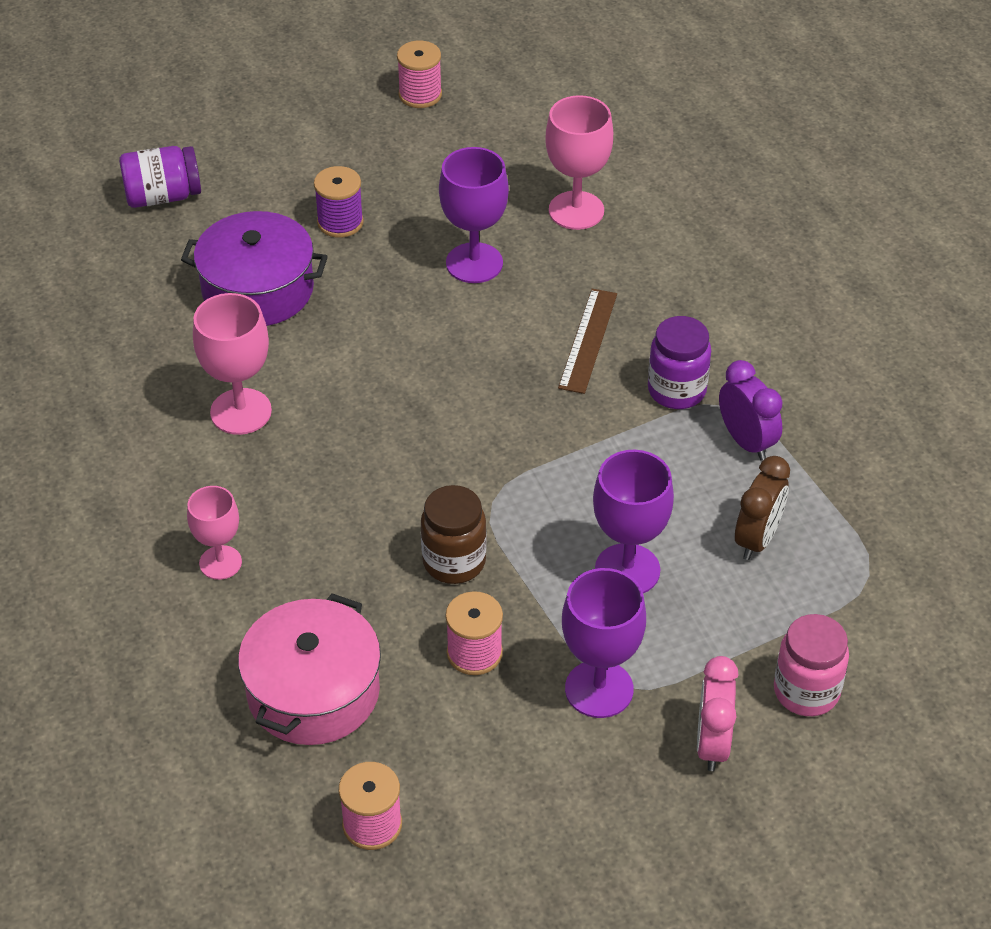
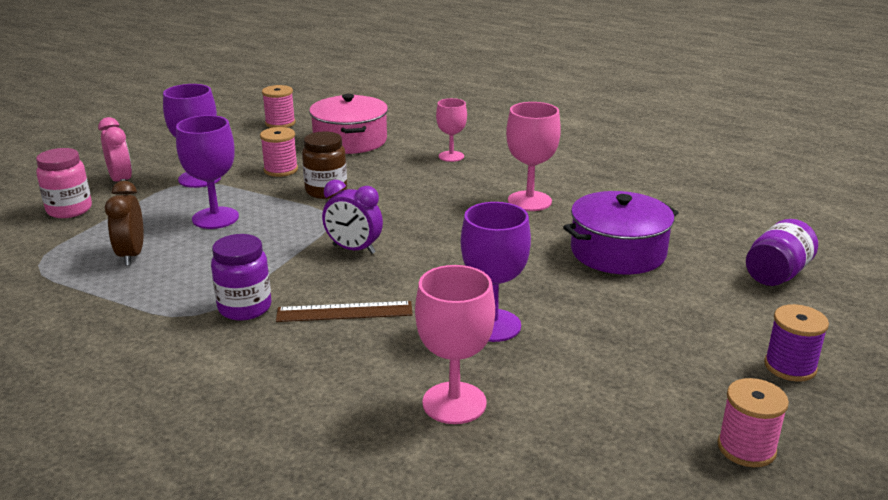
camera: 145 degrees right, 20 degrees down
purple spool [314,166,364,238] -> purple spool moved to [764,304,829,382]
brown ruler [558,289,617,394] -> brown ruler turned 75 degrees counterclockwise [276,301,413,322]
purple clock [719,360,782,460] -> purple clock moved to [322,180,383,254]

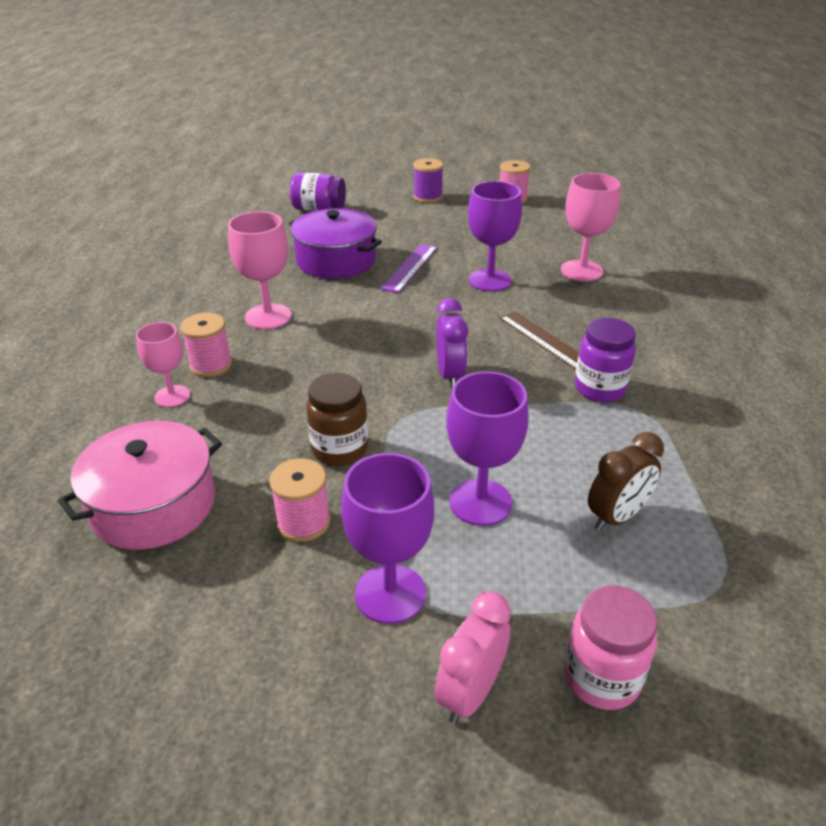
camera: 120 degrees left, 10 degrees up
pink spool [262,85,295,128] -> pink spool moved to [180,313,232,377]
none -> purple ruler [381,244,437,293]

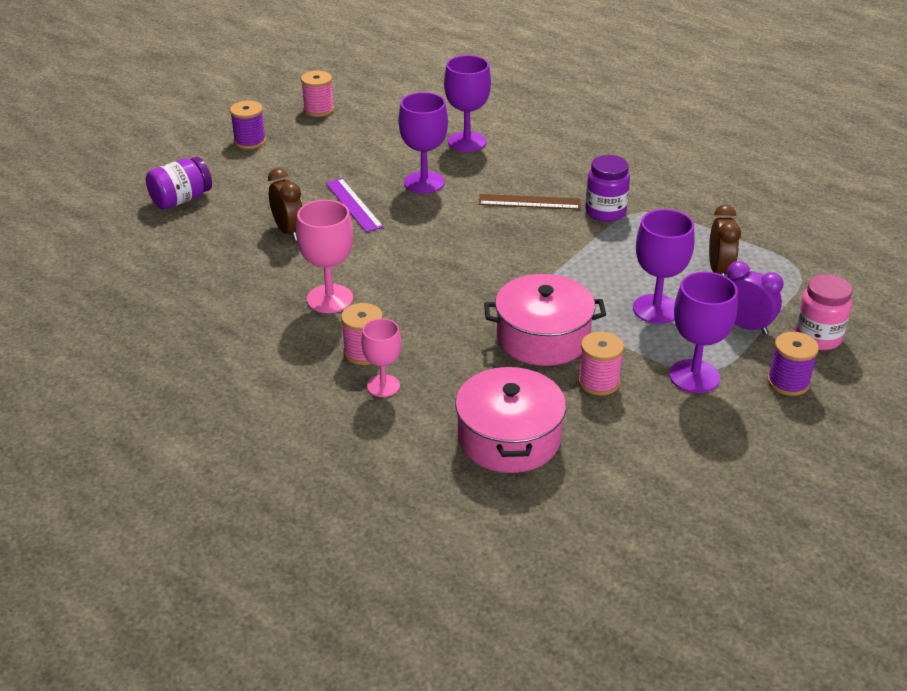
camera: 50 degrees left, 0 degrees up
purple pot [289,208,382,279] -> brown clock [268,168,303,241]
brown jar [306,373,368,466] -> pink pot [484,274,606,366]
pink clock [435,591,511,724] -> purple spool [767,332,819,396]
purple clock [436,298,468,388] -> purple clock moved to [727,261,783,334]
pink goblet [561,173,621,281] -> purple goblet [444,55,491,152]

